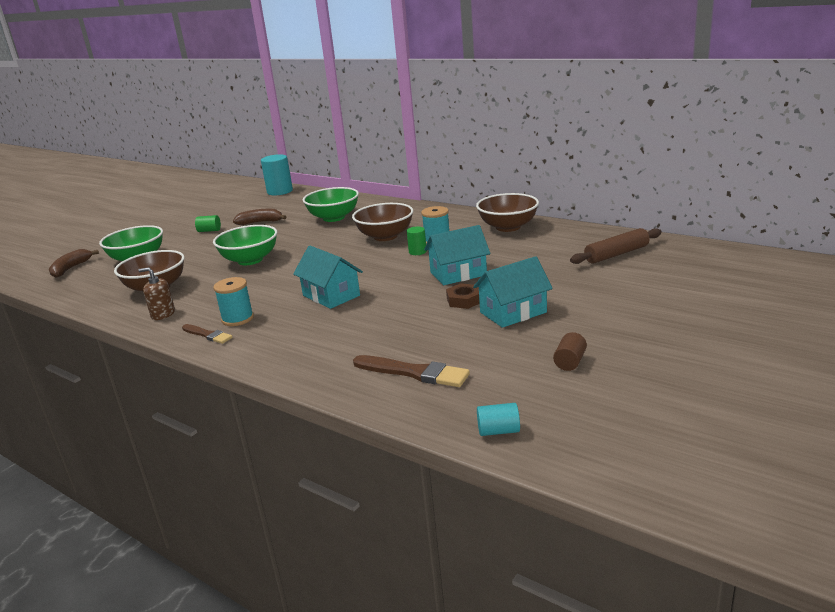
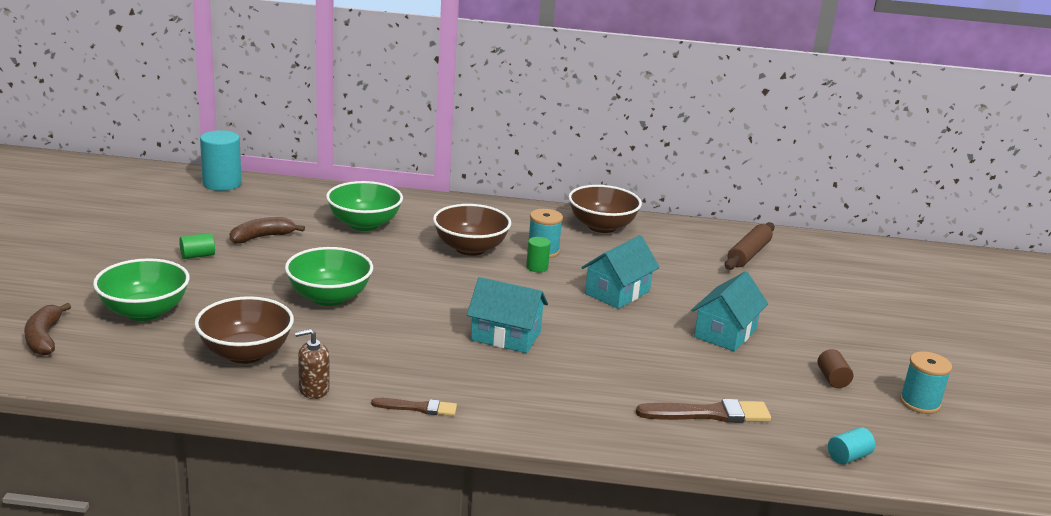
camera: 35 degrees left, 0 degrees up
turquoise spool [213,277,254,326] -> turquoise spool moved to [900,351,952,414]
brown nut [446,283,480,309] -> none

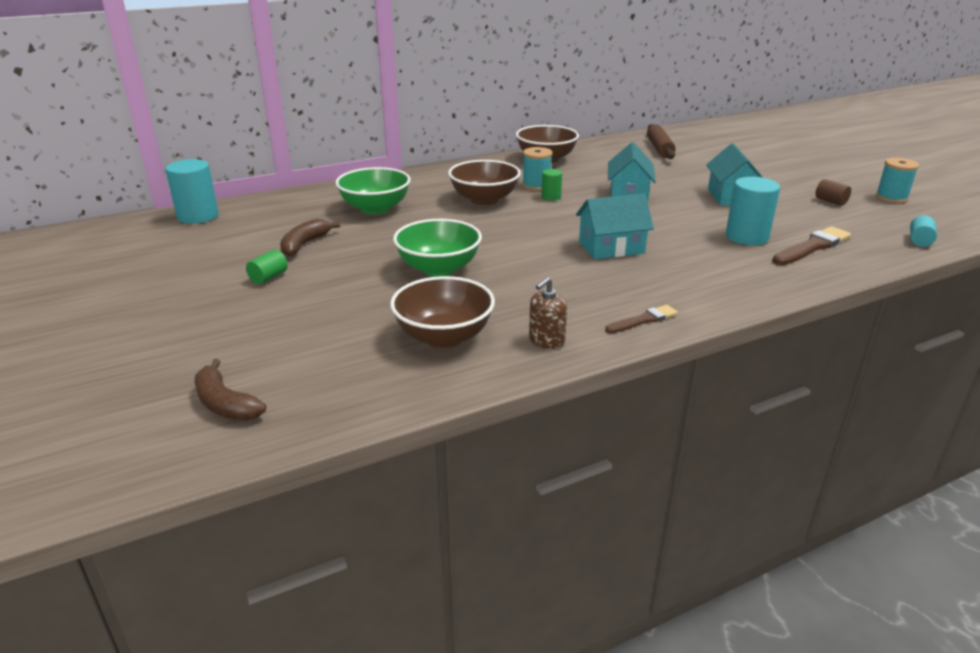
camera: 30 degrees left, 5 degrees up
green bowl [93,258,190,321] -> none
none -> turquoise cylinder [726,177,780,245]

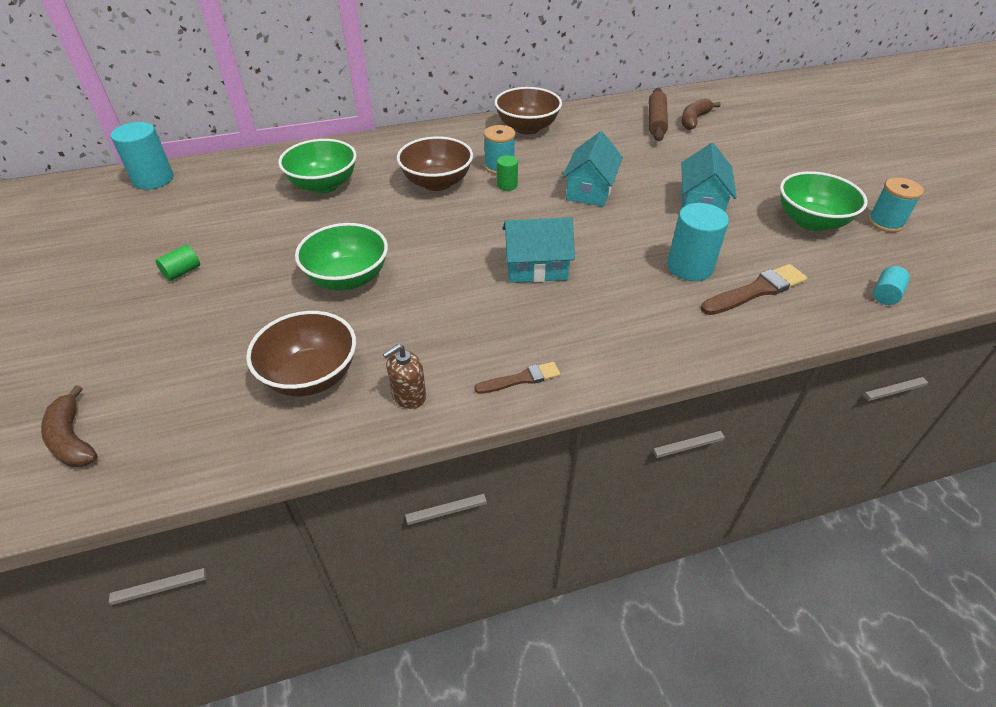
camera: 10 degrees right, 15 degrees up
brown banana [280,219,340,257] -> brown banana moved to [681,99,721,130]
brown cylinder [815,179,851,206] -> green bowl [780,171,867,231]

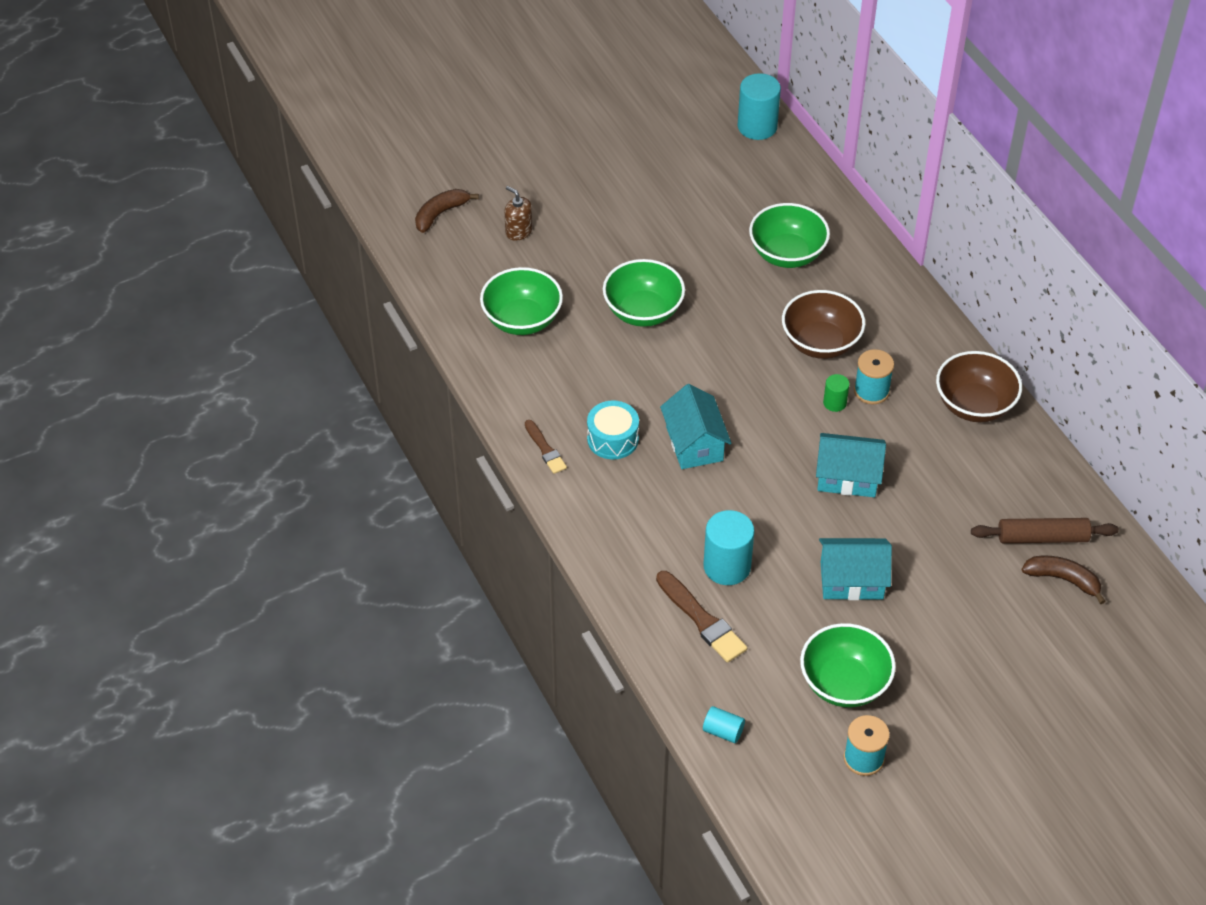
camera: 80 degrees right, 5 degrees up
green cylinder [156,245,200,281] -> none
brown bowl [246,311,356,396] -> green bowl [480,267,563,335]
brown soap dispenser [383,344,426,409] -> brown soap dispenser moved to [504,186,532,241]
none -> turquoise drum [587,400,639,459]

